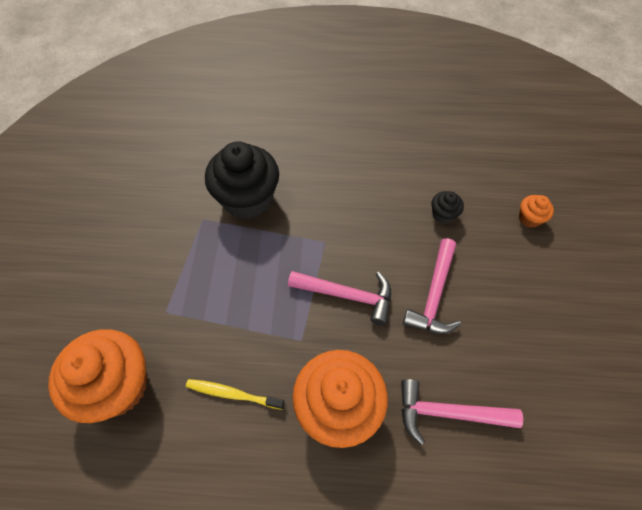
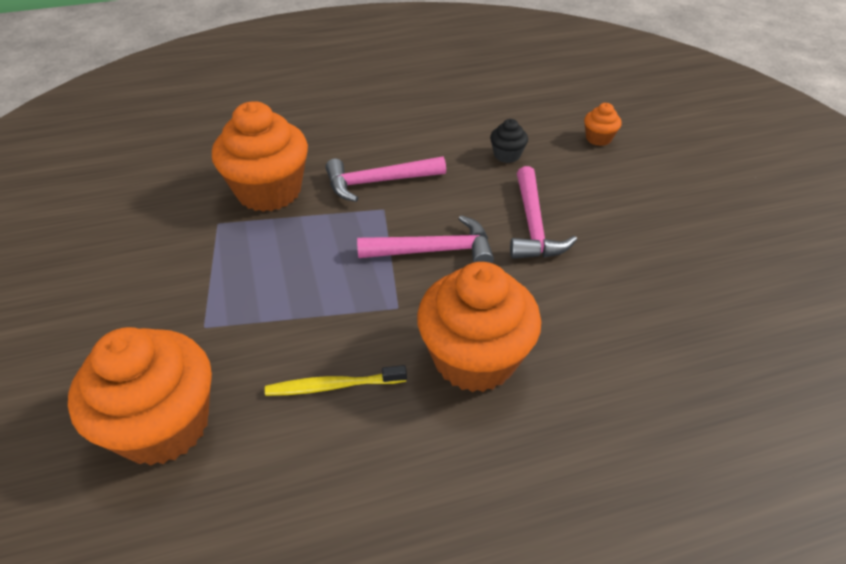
camera: 20 degrees left, 15 degrees down
black cupcake [205,141,279,219] -> orange cupcake [212,101,308,212]
pink hammer [401,379,523,445] -> pink hammer moved to [325,156,446,202]

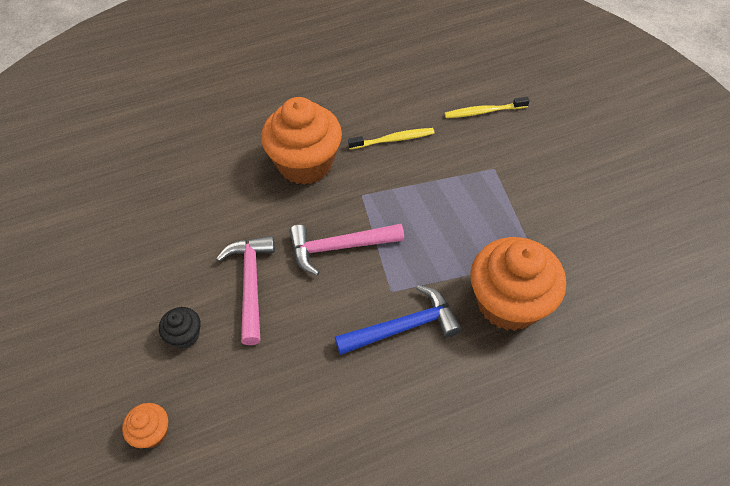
camera: 175 degrees right, 10 degrees up
orange cupcake [68,327,212,465] -> yellow toothbrush [445,97,530,118]
pink hammer [325,156,446,202] -> blue hammer [335,285,462,355]
black cupcake [490,119,528,163] -> black cupcake moved to [159,307,200,348]

